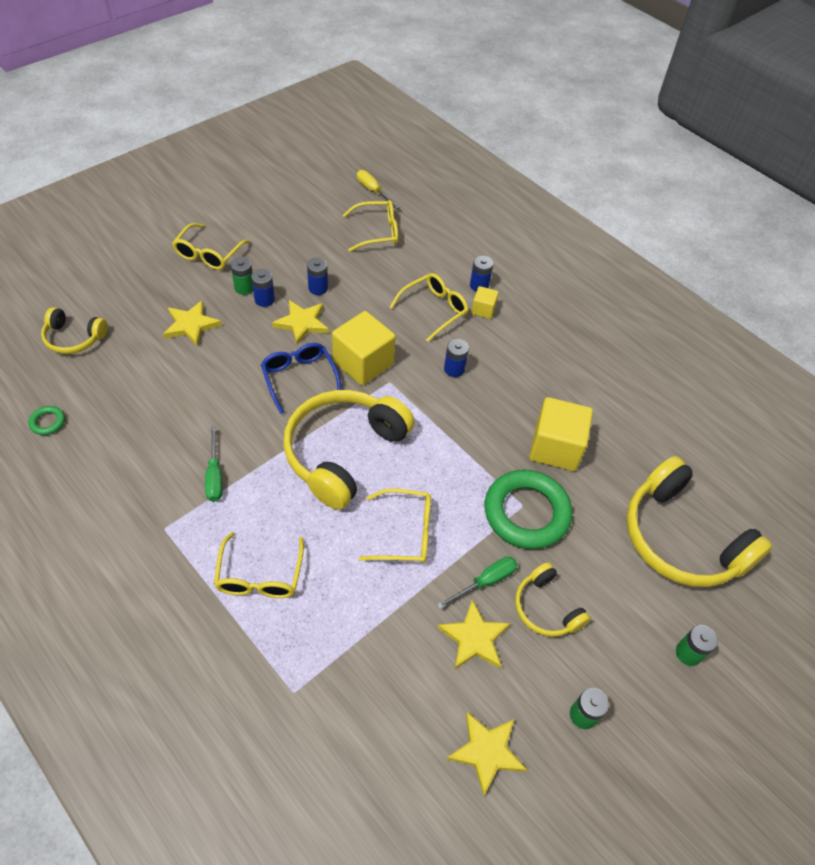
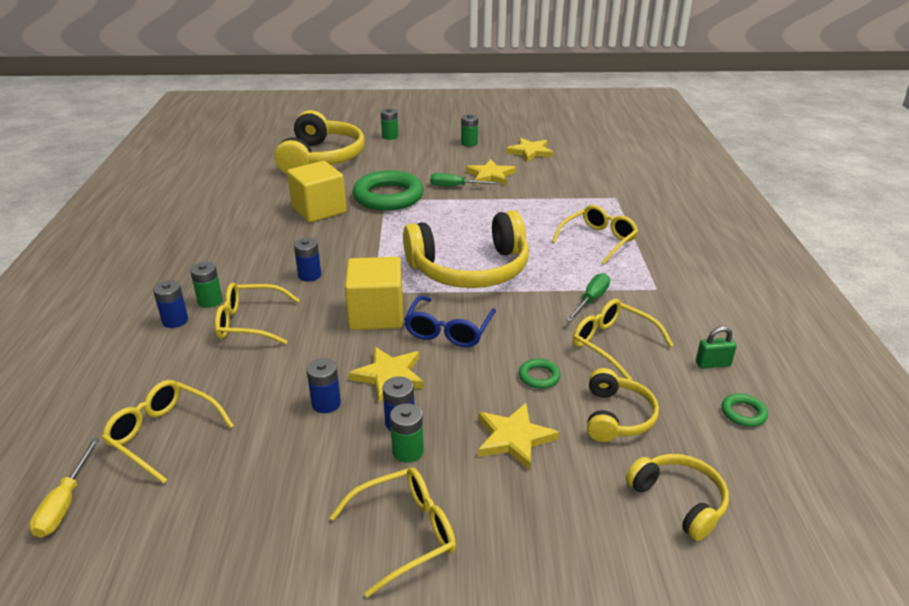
camera: 135 degrees left, 20 degrees down
yellow glasses [359,488,431,563] -> yellow glasses moved to [573,299,674,380]
yellow cube [471,286,499,319] -> green battery [190,262,223,308]
yellow headphones [515,562,591,637] -> yellow headphones moved to [587,368,659,442]
none -> green ring [519,359,561,389]
none -> green padlock [696,326,737,369]

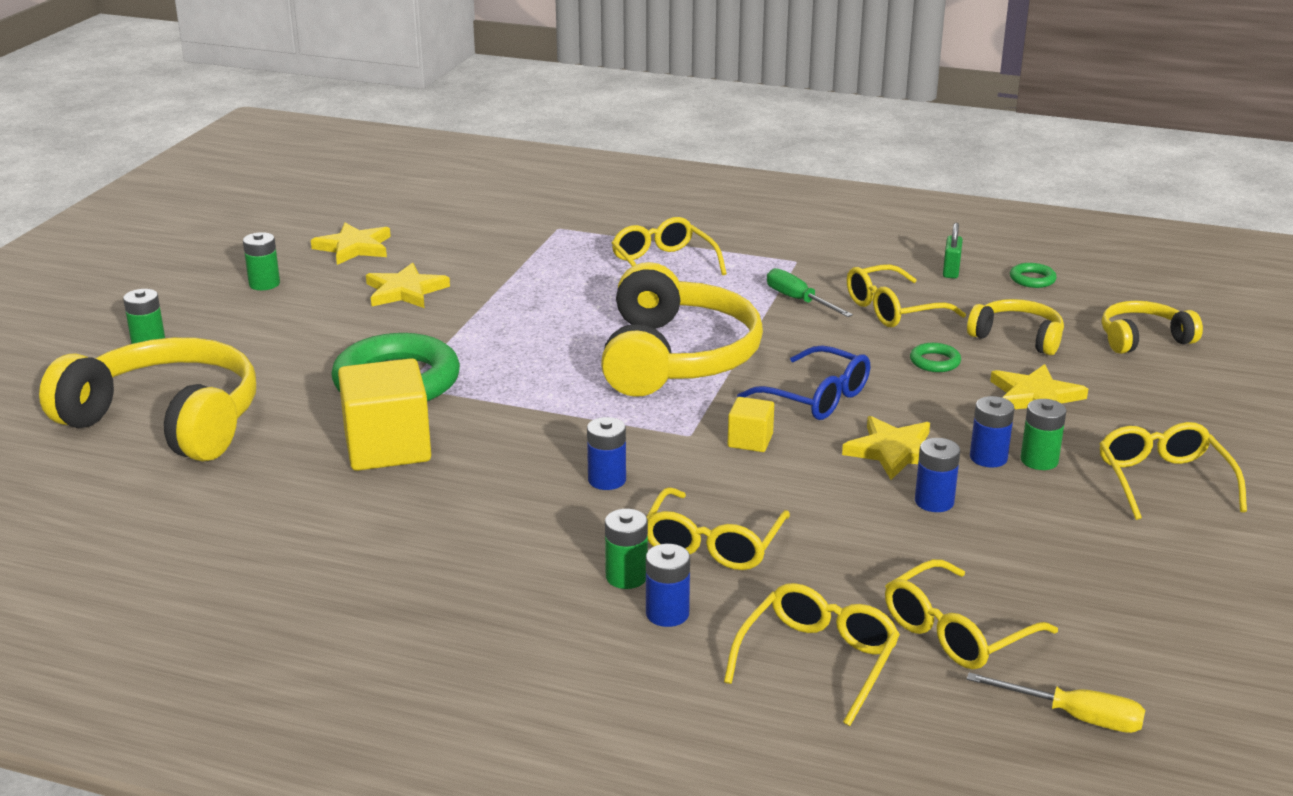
camera: 70 degrees left, 5 degrees down
yellow cube [345,257,403,330] -> yellow cube [728,397,774,452], size x0.50
green screwdriver [430,173,499,187] -> none
none -> yellow glasses [724,583,900,726]

